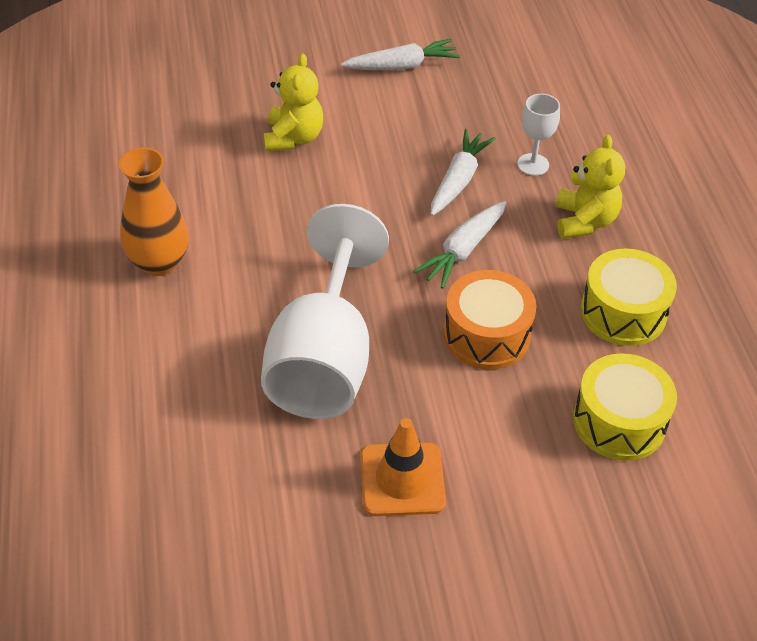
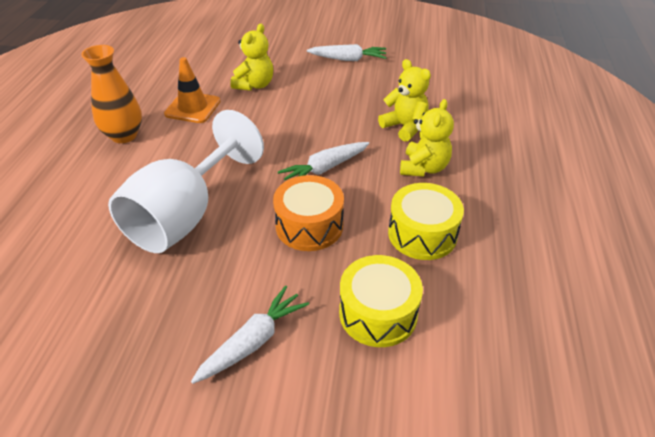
camera: 20 degrees right, 5 degrees down
orange traffic cone [361,418,446,516] -> orange traffic cone moved to [164,57,221,123]
white carrot [431,129,496,216] -> white carrot moved to [191,285,309,384]
white goblet [517,94,560,176] -> yellow teddy bear [378,59,431,142]

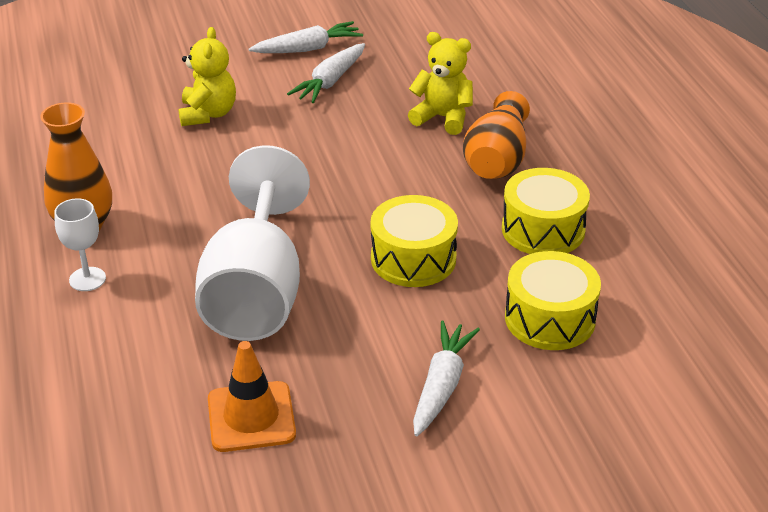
camera: 25 degrees left, 5 degrees down
orange traffic cone [164,57,221,123] -> orange traffic cone moved to [208,341,296,452]
orange drum [273,175,344,251] -> yellow drum [371,195,458,287]
white carrot [278,142,369,180] -> white carrot moved to [287,43,365,103]
yellow teddy bear [400,99,454,176] -> orange vase [463,91,530,179]
none -> white goblet [54,198,106,291]

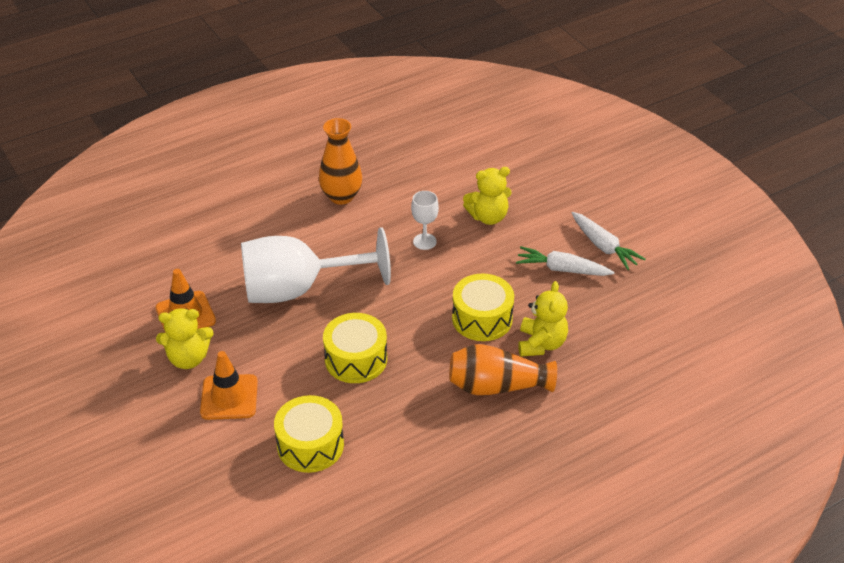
camera: 75 degrees right, 5 degrees up
white goblet [54,198,106,291] -> white goblet moved to [411,191,439,250]
white carrot [413,320,480,436] -> orange traffic cone [200,351,258,420]
yellow drum [502,168,590,254] -> yellow drum moved to [452,273,514,341]
none -> yellow teddy bear [156,308,213,369]

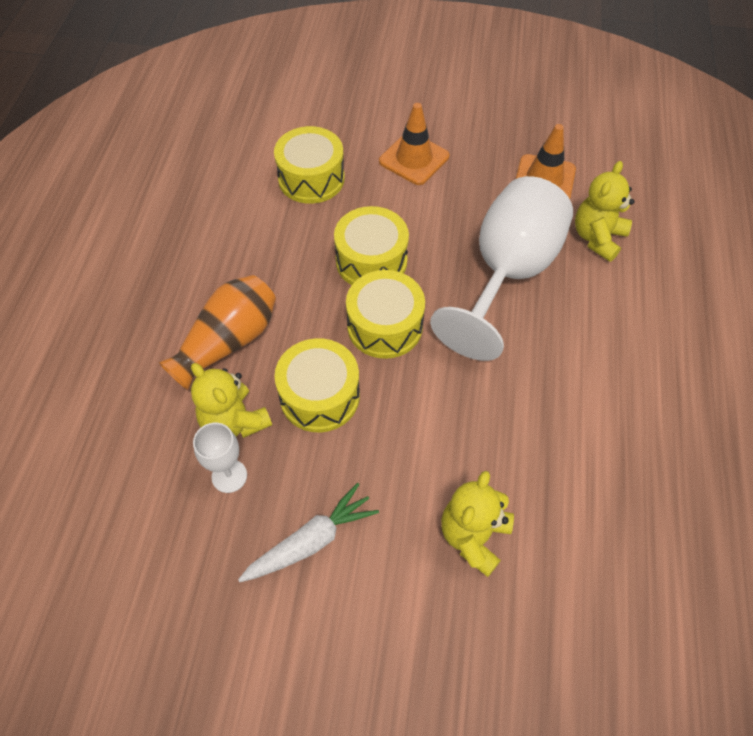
camera: 130 degrees right, 15 degrees up
yellow teddy bear [156,308,213,369] -> yellow teddy bear moved to [575,161,635,262]
orange vase [319,118,362,205] -> none
white goblet [411,191,439,250] -> white goblet moved to [193,423,247,493]
white carrot [572,212,646,270] -> none
none -> yellow drum [346,270,425,359]

